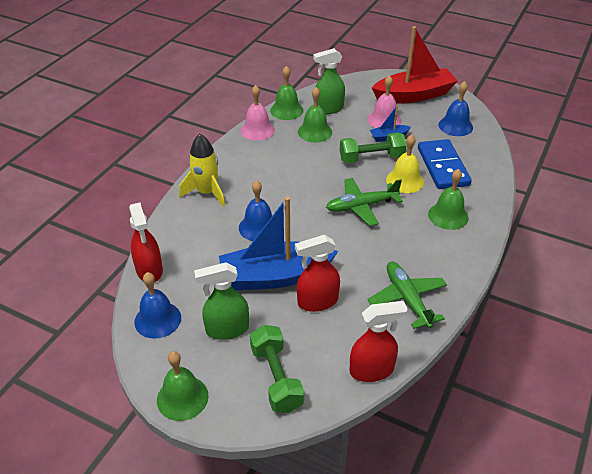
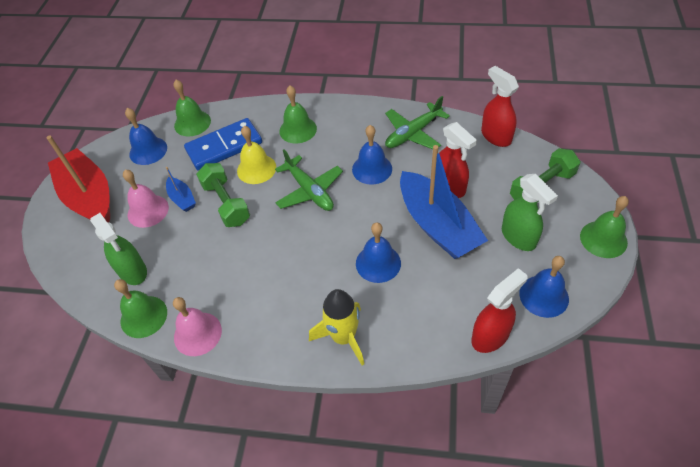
camera: 105 degrees left, 10 degrees up
green bell [298,87,332,142] -> green bell moved to [173,80,211,137]
none -> blue bell [352,125,392,185]

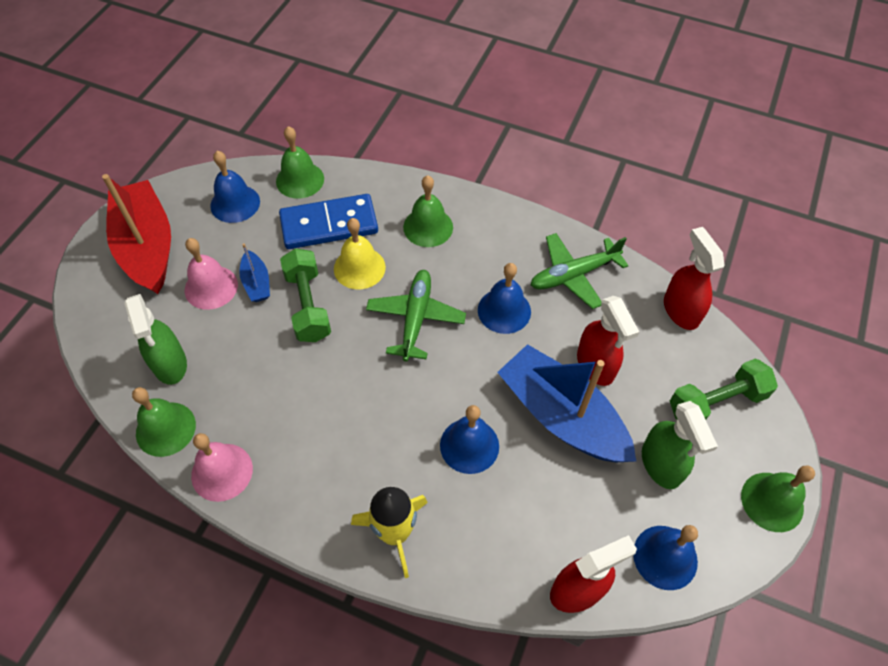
camera: 10 degrees right, 5 degrees up
green plane [275,149,343,211] -> green plane turned 150 degrees counterclockwise [366,270,466,361]
blue boat [400,145,488,259] -> blue boat turned 150 degrees clockwise [497,344,636,462]

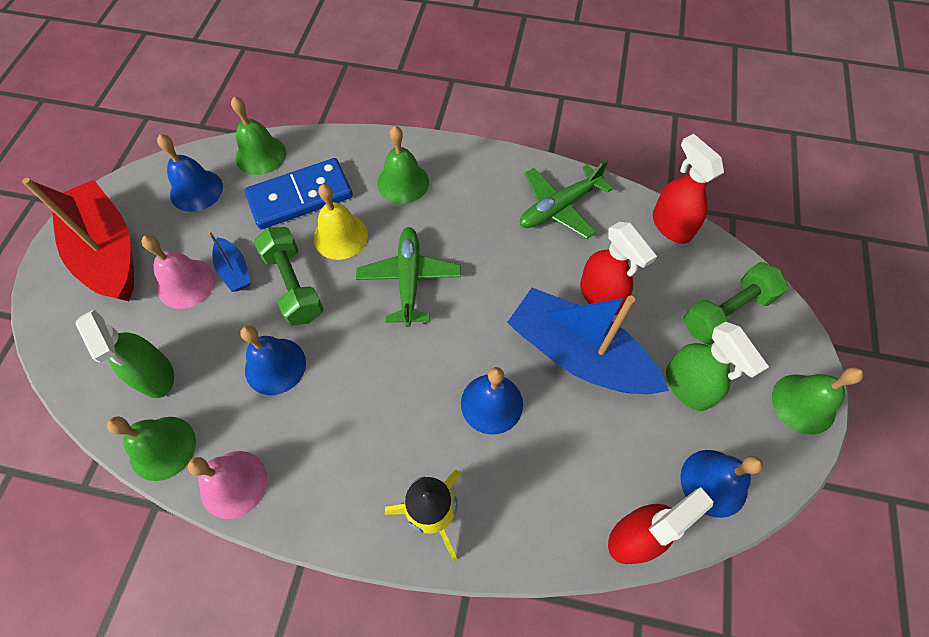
camera: 10 degrees left, 5 degrees up
blue bell [478,263,531,334] -> blue bell moved to [240,325,306,395]

